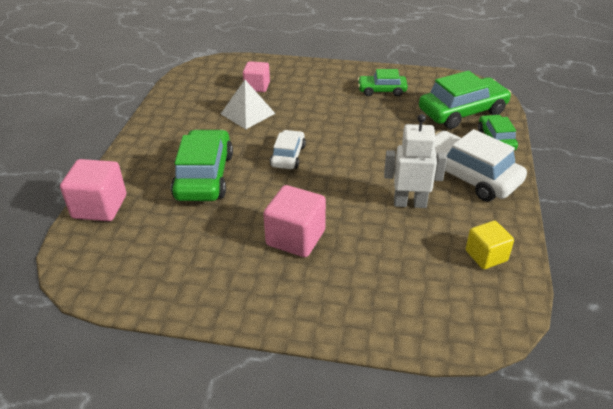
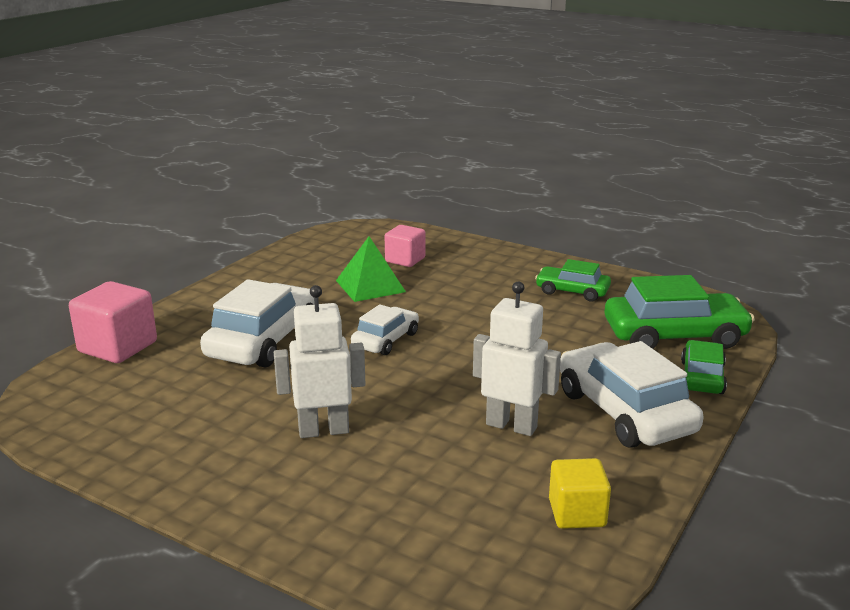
camera: 20 degrees right, 15 degrees down
green car [171,129,233,201] -> white car [200,279,315,368]
white pyramid [221,80,275,129] -> green pyramid [336,236,406,302]
pink cube [263,185,326,257] -> white robot [274,285,365,438]

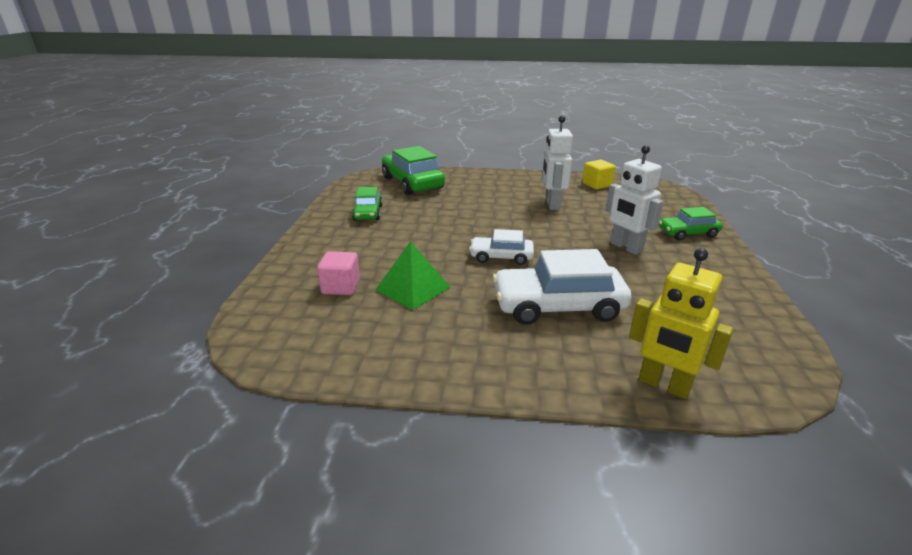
camera: 115 degrees left, 5 degrees up
pink cube [69,281,157,363] -> yellow robot [629,248,734,399]
white car [560,341,704,448] -> none
green car [681,340,727,394] -> green car moved to [659,207,723,241]

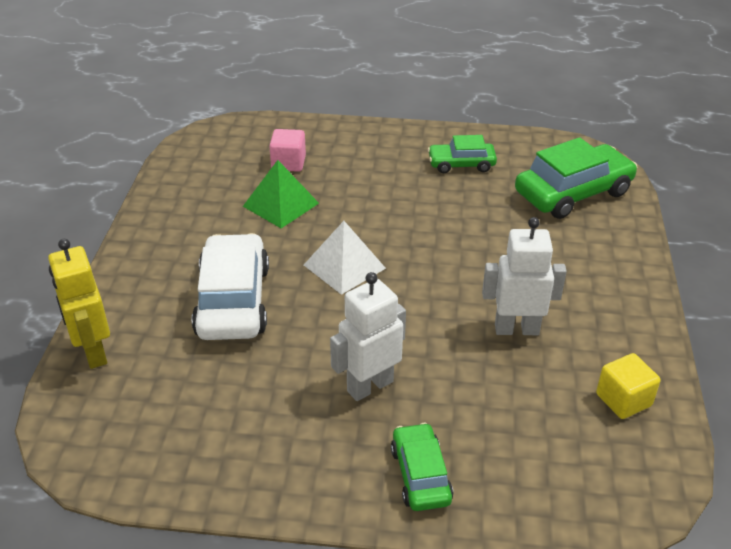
camera: 90 degrees right, 10 degrees up
white car [469,229,534,265] -> white pyramid [304,221,386,295]
yellow robot [629,248,734,399] -> yellow robot turned 60 degrees counterclockwise [48,239,110,369]

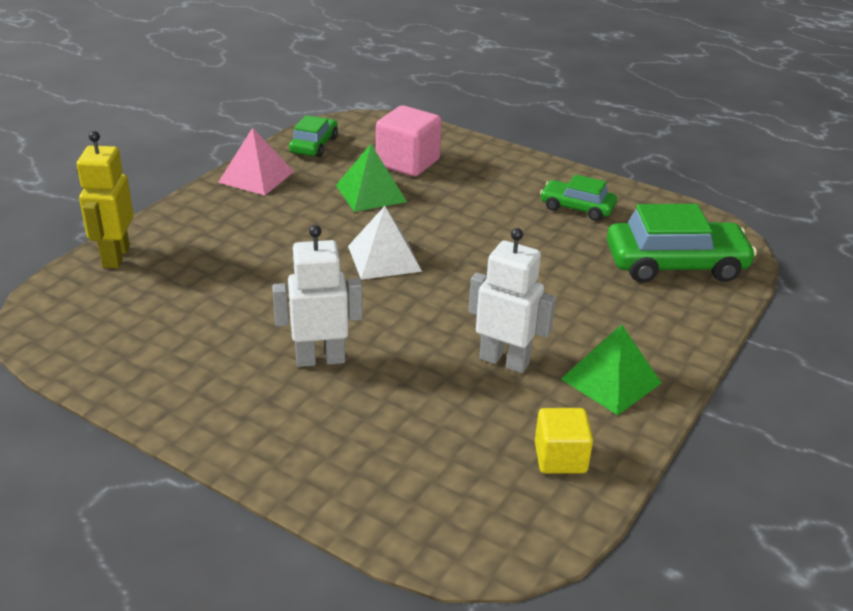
camera: 25 degrees right, 5 degrees down
white car [192,233,269,340] -> none
pink cube [269,129,306,172] -> pink cube [376,105,442,177], size x1.53
green car [391,423,453,511] -> green car moved to [289,115,338,157]
none -> pink pyramid [218,128,294,195]
none -> green pyramid [561,324,662,415]

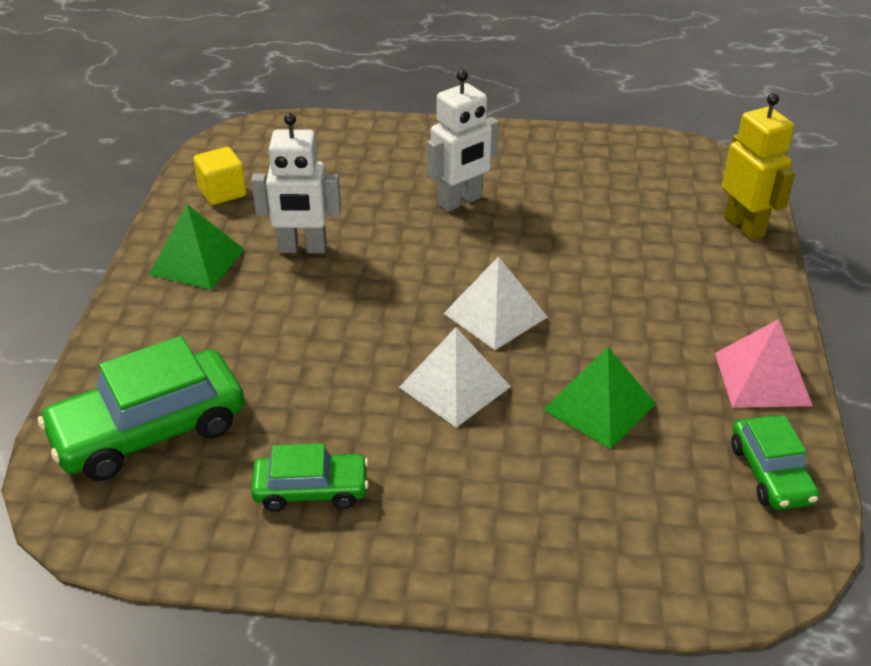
camera: 155 degrees right, 5 degrees up
pink cube [376,105,442,177] -> none
none -> white pyramid [399,327,511,428]

